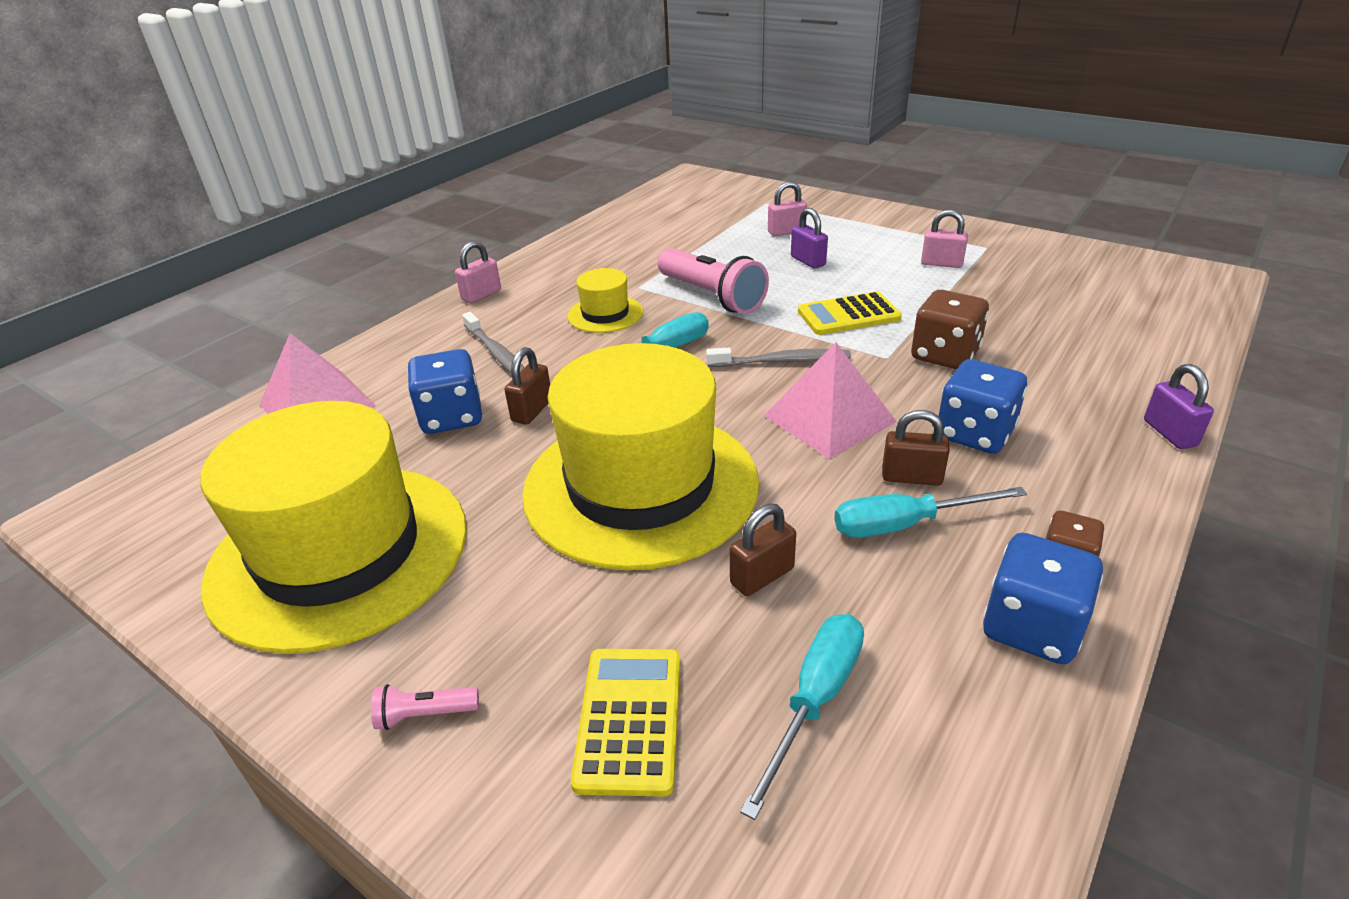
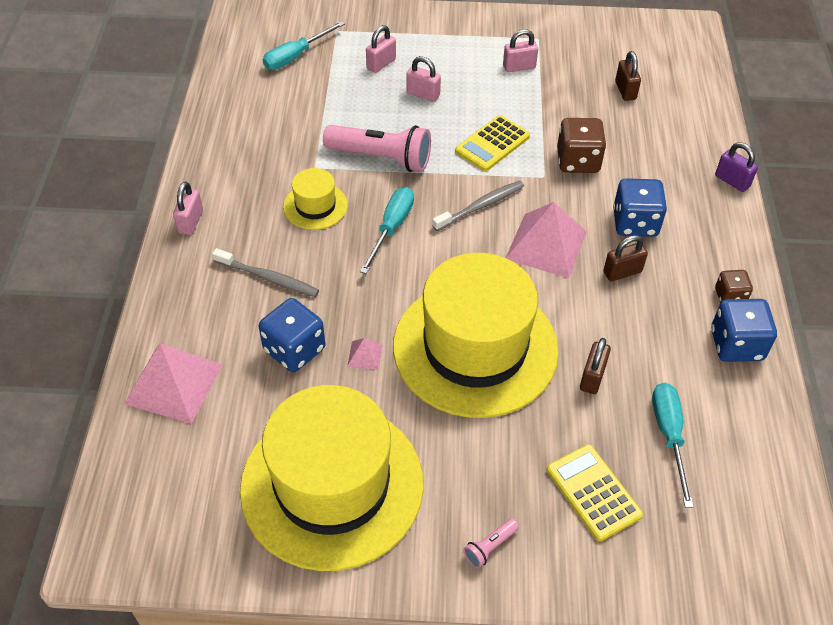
camera: 35 degrees left, 15 degrees up
brown padlock [505,347,550,425] -> brown padlock moved to [615,51,641,101]
purple padlock [791,208,828,269] -> pink padlock [406,56,441,102]
turquoise screwdriver [834,487,1027,538] -> turquoise screwdriver moved to [263,21,345,70]
none -> pink pyramid [347,338,383,370]

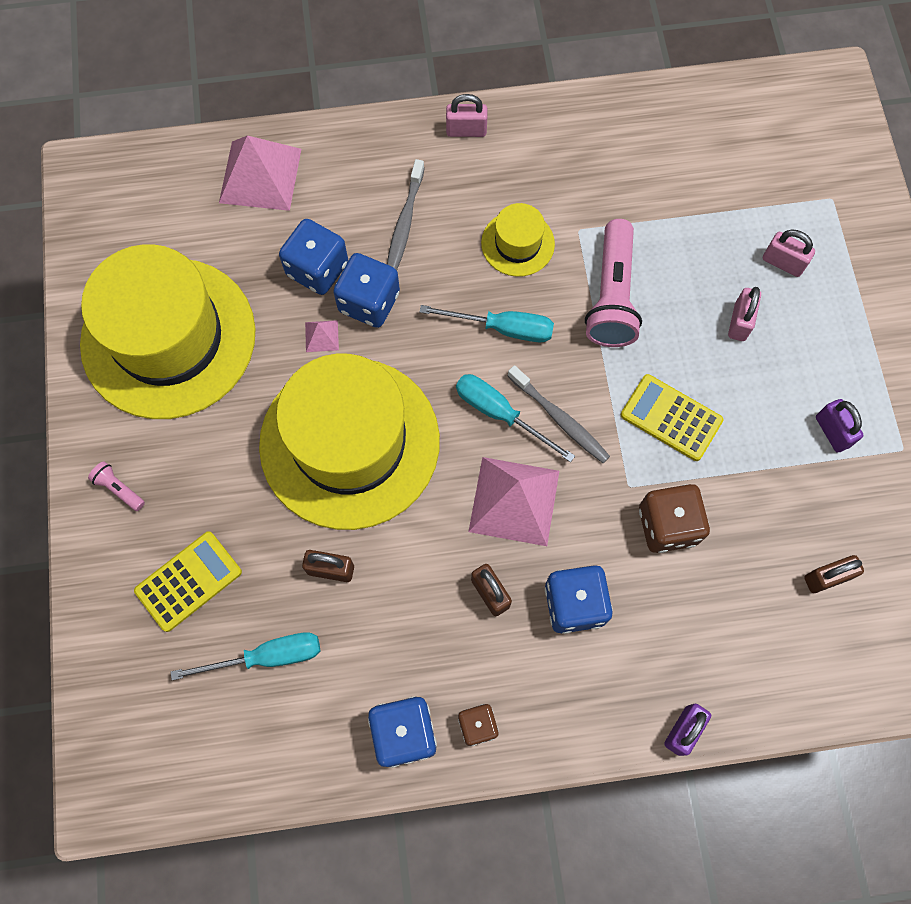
camera: 80 degrees right, 20 degrees up
turquoise screwdriver [263,21,345,70] -> turquoise screwdriver moved to [456,374,575,462]
pink padlock [503,29,538,72] -> purple padlock [816,399,864,453]
none -> blue dice [333,253,400,328]

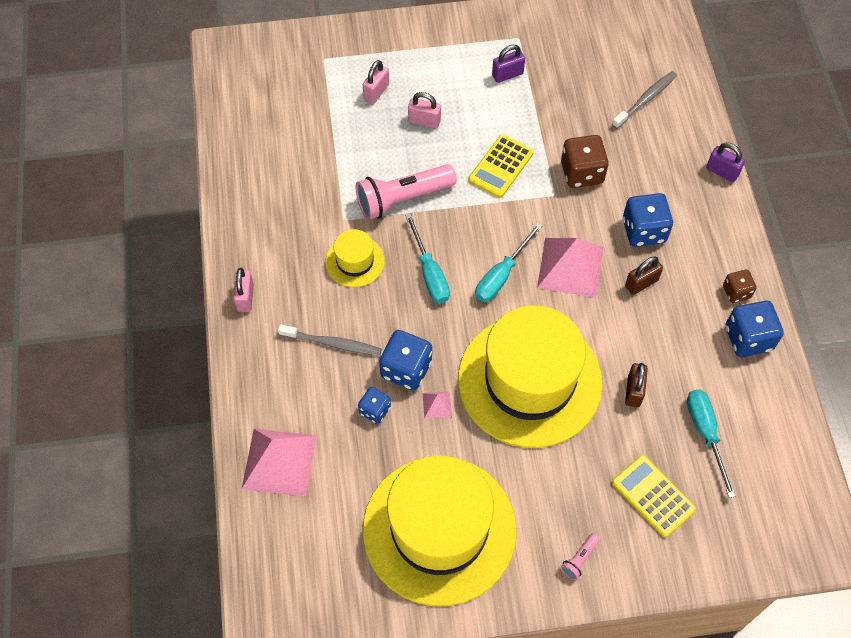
camera: 90 degrees left, 10 degrees down
blue dice [279,219,348,295] -> blue dice [358,387,391,424], size x0.59
turquoise screwdriver [419,305,554,342] -> turquoise screwdriver turned 150 degrees clockwise [405,214,450,303]
grey toothbrush [508,365,610,463] -> grey toothbrush moved to [612,71,677,129]
pink flashlight [585,219,642,347] -> pink flashlight turned 150 degrees clockwise [356,164,457,220]
brown padlock [804,555,864,593] -> none

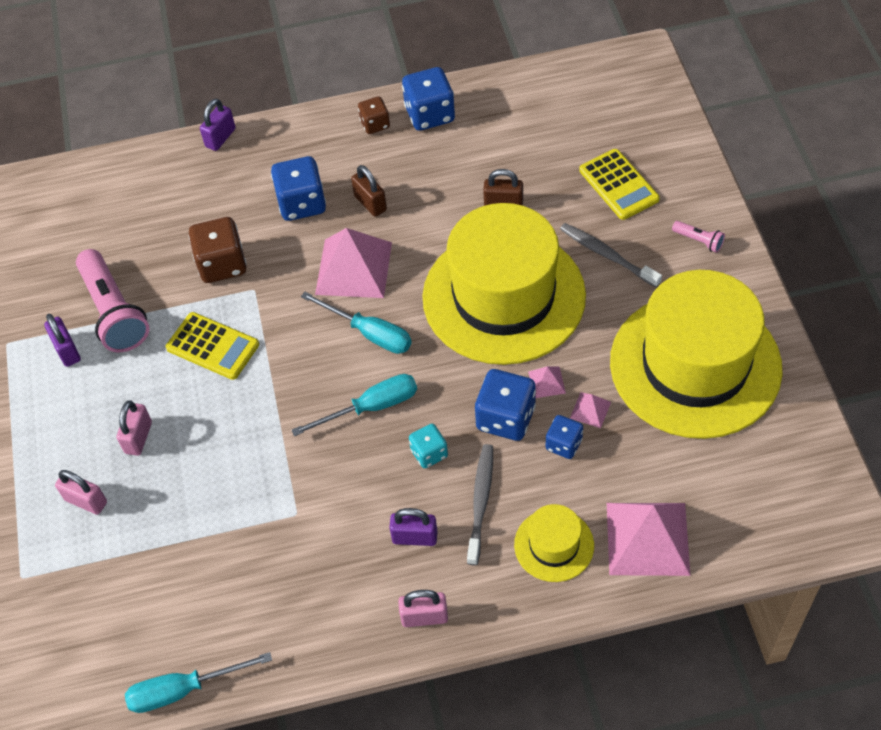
camera: 90 degrees left, 5 degrees down
yellow hat [325,229,385,287] -> yellow hat moved to [514,504,594,582]
pink flashlight [356,164,457,220] -> pink flashlight moved to [76,249,149,352]
grey toothbrush [612,71,677,129] -> grey toothbrush moved to [560,223,662,287]
yellow calculator [612,455,696,538] -> yellow calculator turned 75 degrees counterclockwise [579,149,660,220]
turquoise screwdriver [687,389,736,498] -> turquoise screwdriver moved to [125,652,272,713]
none -> purple padlock [389,508,438,546]
none -> turquoise dice [409,424,448,468]
none -> pink pyramid [570,392,611,428]

